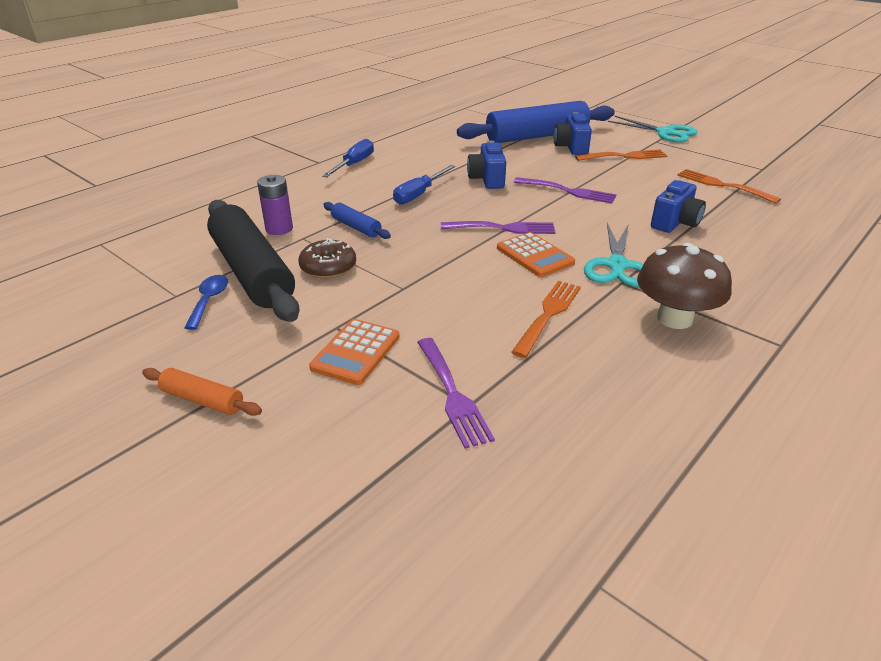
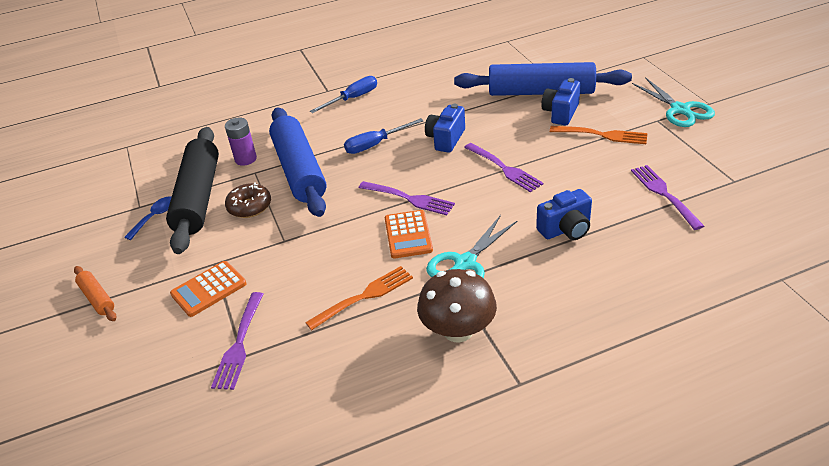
camera: 30 degrees right, 5 degrees up
blue rolling pin [323,202,391,239] -> blue rolling pin [269,107,326,217], size x2.26
orange fork [677,169,781,203] -> purple fork [631,165,704,230]

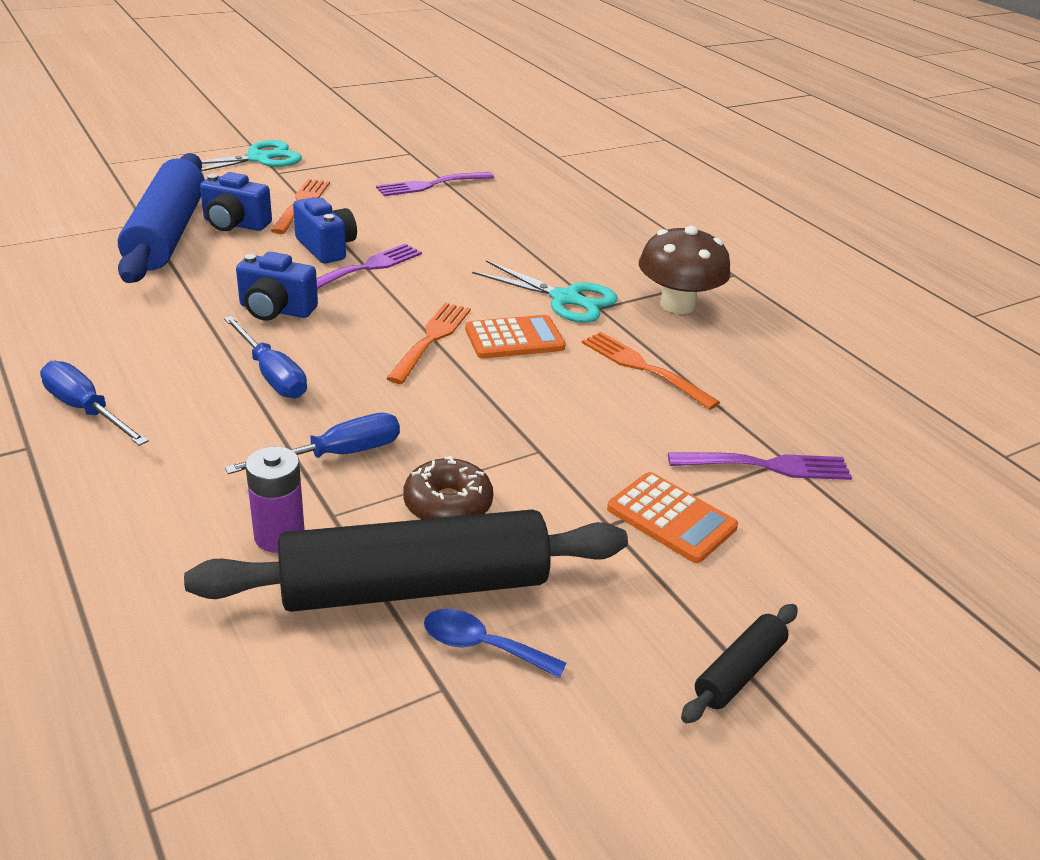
camera: 105 degrees left, 5 degrees down
orange rolling pin [74,266,117,321] -> black rolling pin [681,604,798,723]
blue rolling pin [269,107,326,217] -> blue screwdriver [225,413,400,474]
purple fork [359,181,455,215] -> orange fork [386,302,471,384]
blue camera [536,189,592,240] -> blue camera moved to [293,197,357,264]

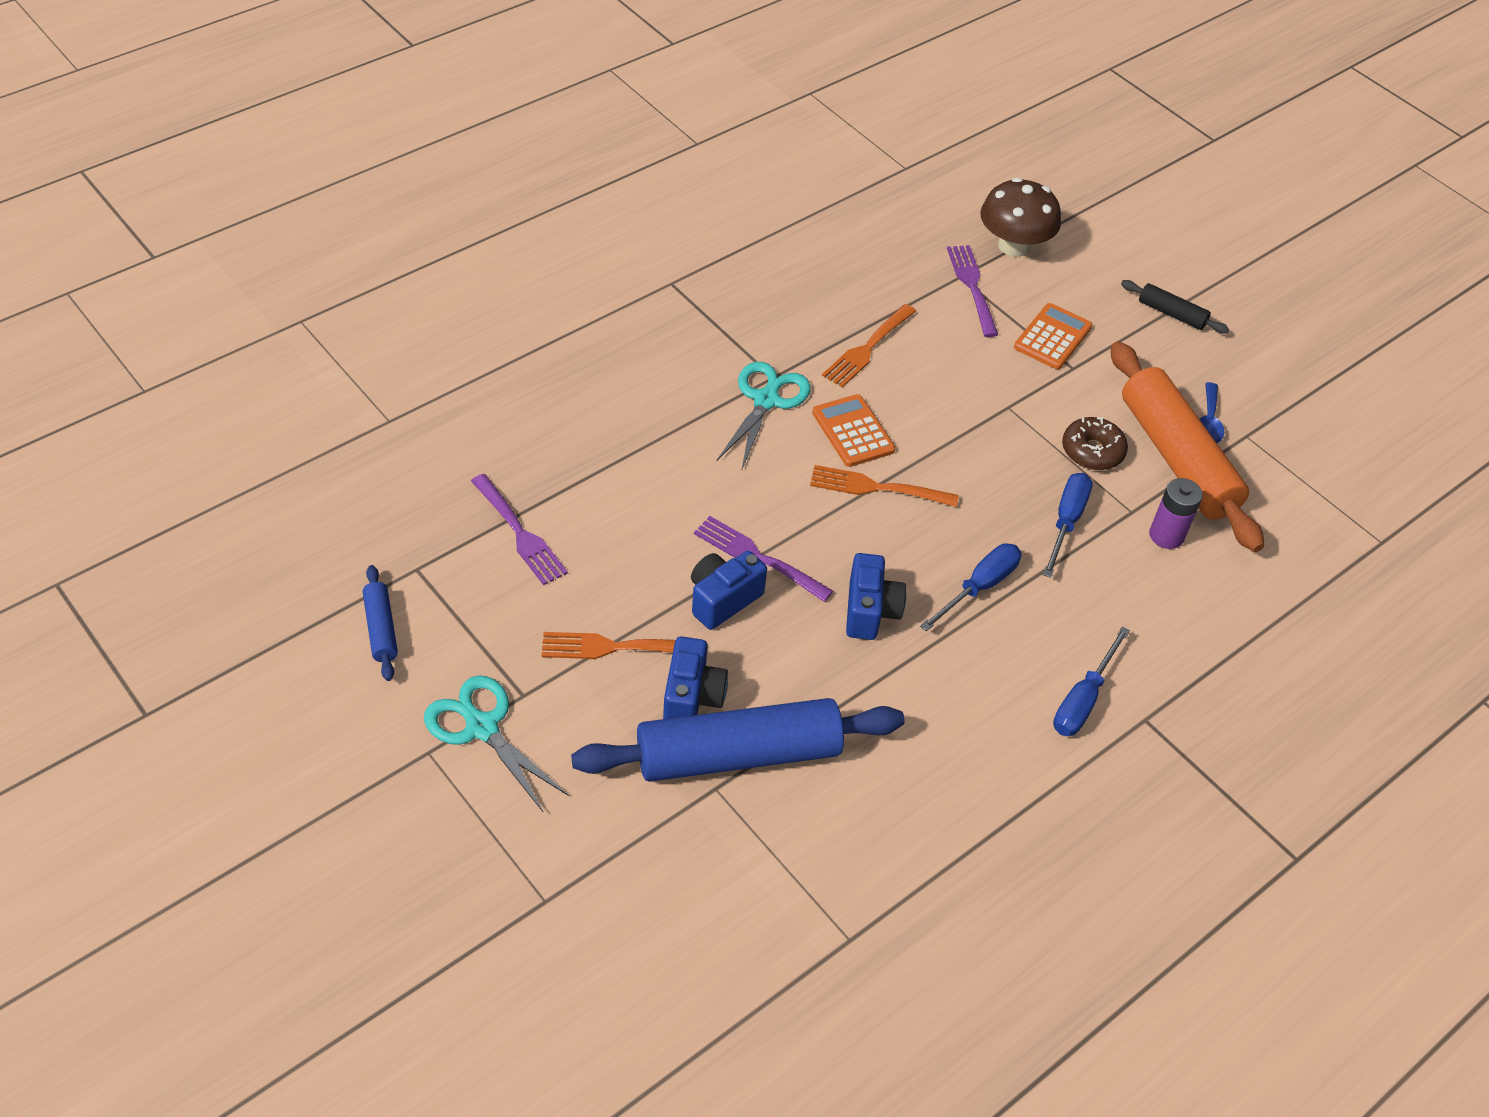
camera: 100 degrees left, 15 degrees up
black rolling pin [184,510,628,612] -> orange rolling pin [1111,341,1264,552]
blue screwdriver [225,413,400,474] -> blue screwdriver turned 60 degrees clockwise [1043,473,1093,578]
brown mushroom [639,226,731,314] -> brown mushroom moved to [980,178,1061,257]
none -> blue rolling pin [363,565,398,681]

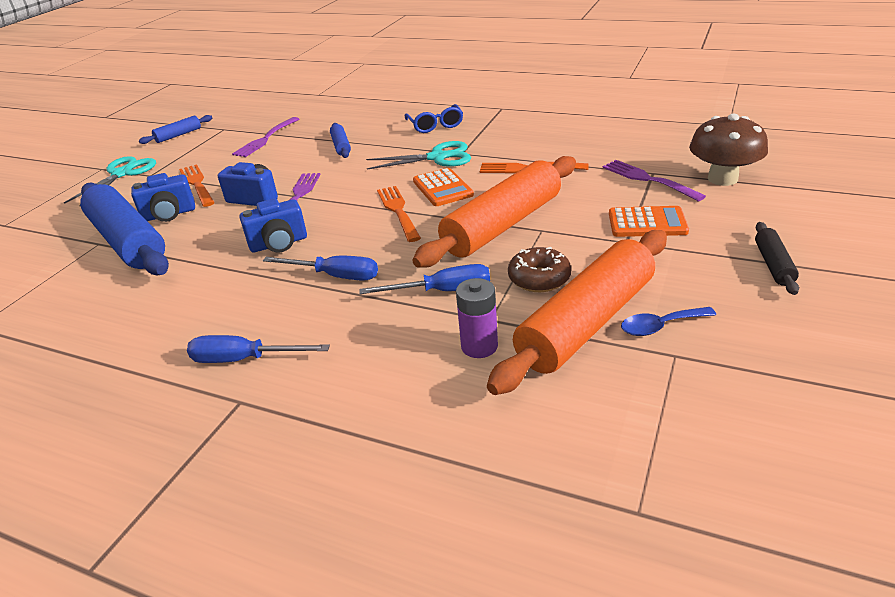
camera: 70 degrees right, 15 degrees down
orange calculator [812,394,895,467] -> orange calculator turned 120 degrees clockwise [413,168,474,206]
purple fork [947,245,998,337] -> purple fork turned 90 degrees counterclockwise [603,160,706,202]
none -> blue rolling pin [330,123,351,158]
none -> blue glasses [405,104,463,133]
none -> orange rolling pin [412,156,576,268]

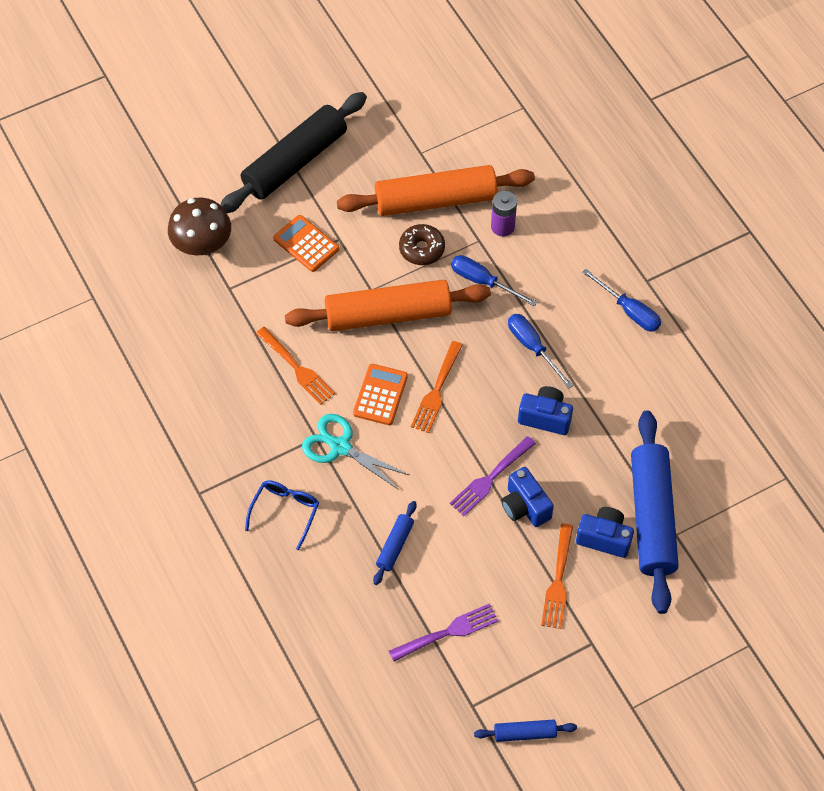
camera: 145 degrees left, 25 degrees up
turquoise scissors [64,156,156,206] -> none
purple fork [603,160,706,202] -> none
blue spoon [621,307,716,336] -> none
black rolling pin [755,222,799,295] -> black rolling pin [220,92,367,213], size x2.26

